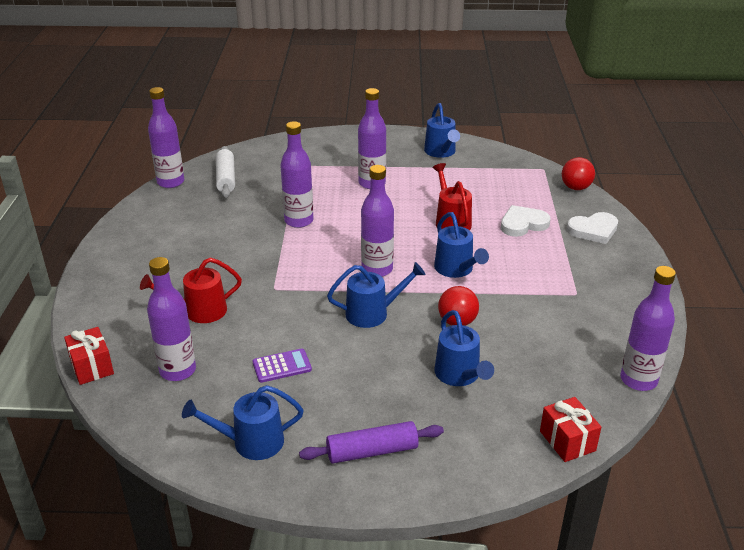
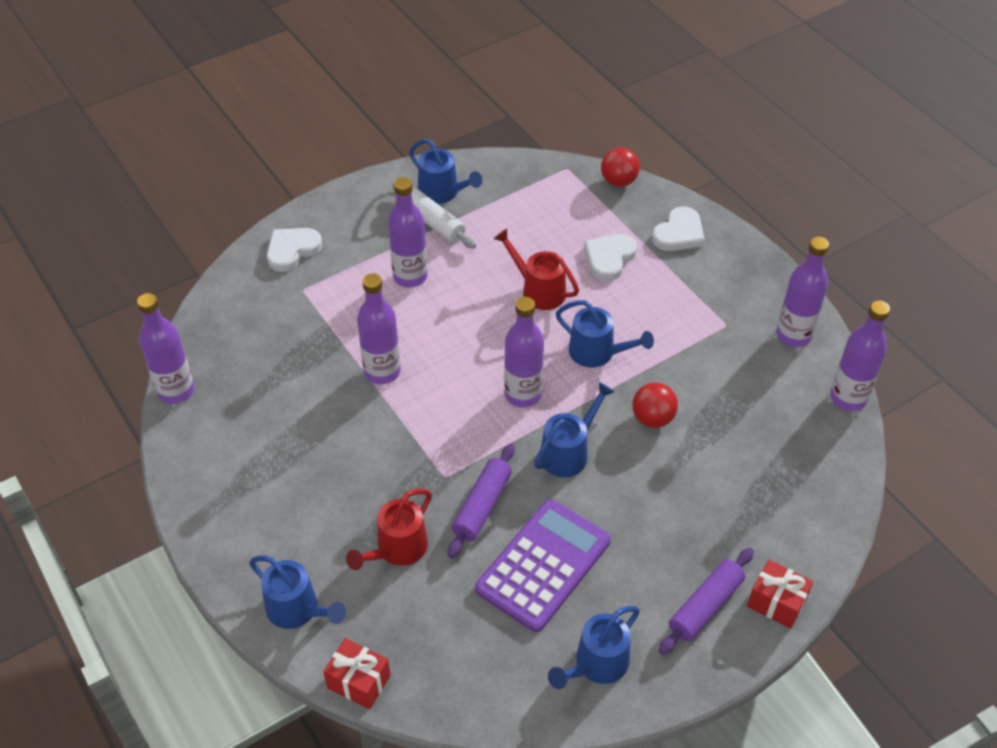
camera: 35 degrees left, 15 degrees up
purple bottle [147,257,196,381] -> purple bottle moved to [776,237,829,347]
white rolling pin [216,146,235,198] -> white rolling pin moved to [392,183,476,248]
purple calculator [252,348,312,383] -> purple calculator [475,499,611,632], size x2.14
blue watering can [434,310,494,386] -> blue watering can moved to [249,556,346,629]
red gift [540,397,601,462] -> red gift moved to [747,560,813,629]
none -> white heart [267,228,322,272]
none -> purple rolling pin [448,443,515,558]

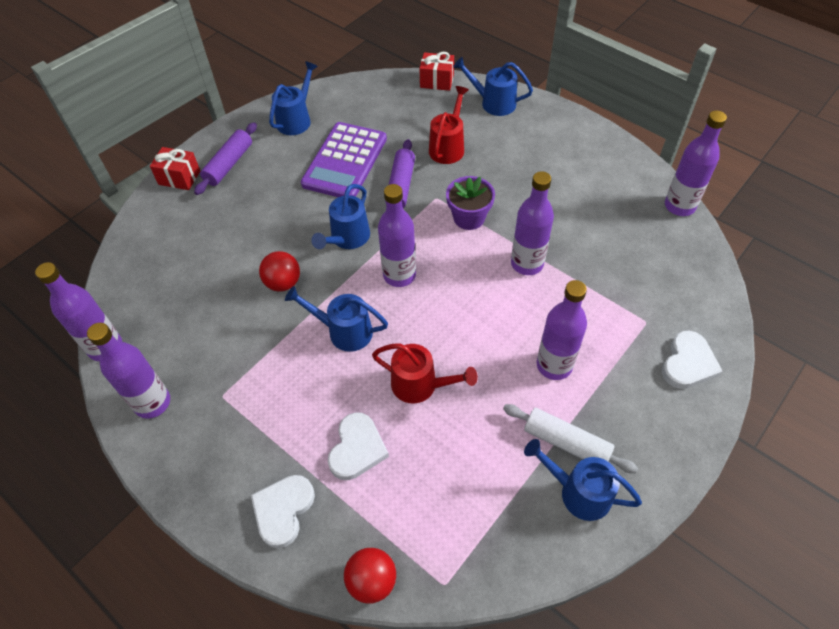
camera: 165 degrees right, 5 degrees up
none -> purple flower pot [446,176,495,230]

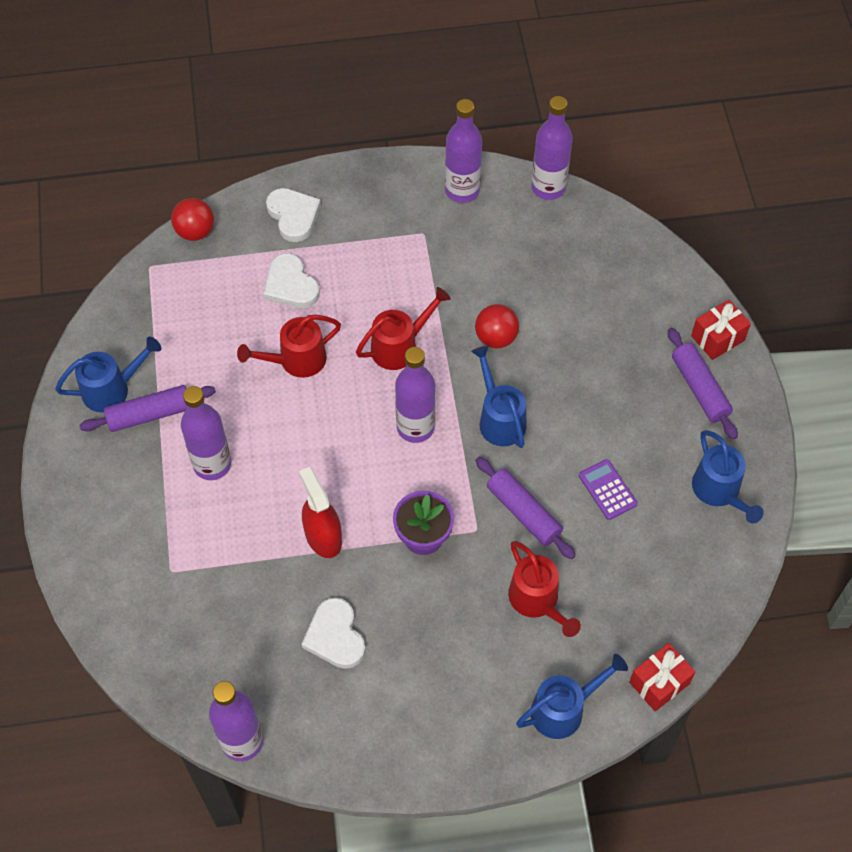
camera: 130 degrees right, 5 degrees up
blue watering can [285,286,388,352] -> red watering can [356,287,450,370]
purple calculator [301,122,387,197] -> purple calculator [579,459,638,520], size x0.47
white rolling pin [503,404,638,473] -> purple rolling pin [79,385,216,432]
purple bottle [511,171,554,275] -> red spray bottle [299,467,342,558]
white heart [662,331,723,389] -> white heart moved to [301,598,366,669]

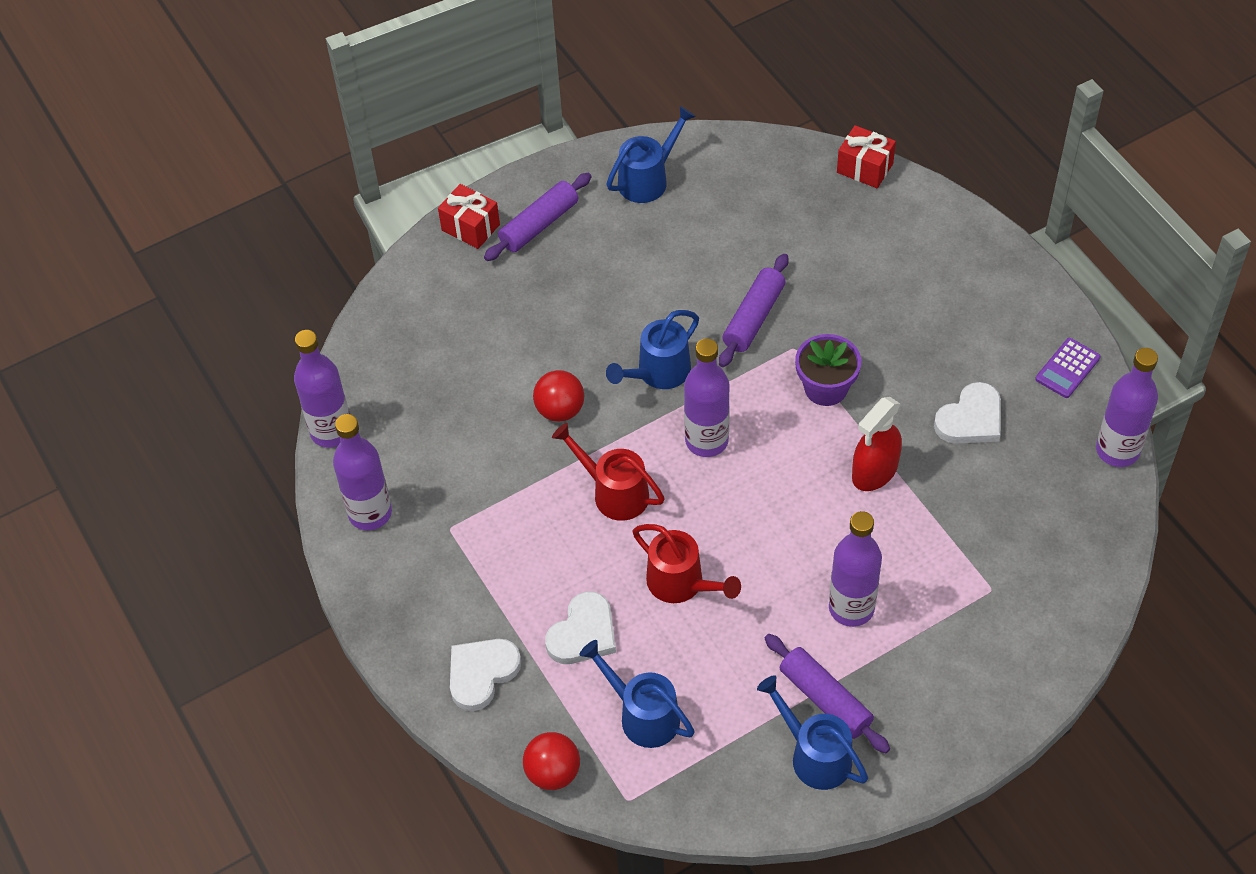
camera: 110 degrees left, 5 degrees down
red watering can [508,541,581,637] -> none
blue watering can [516,654,628,739] -> blue watering can moved to [580,640,695,748]
purple calculator [579,459,638,520] -> purple calculator moved to [1035,338,1101,398]

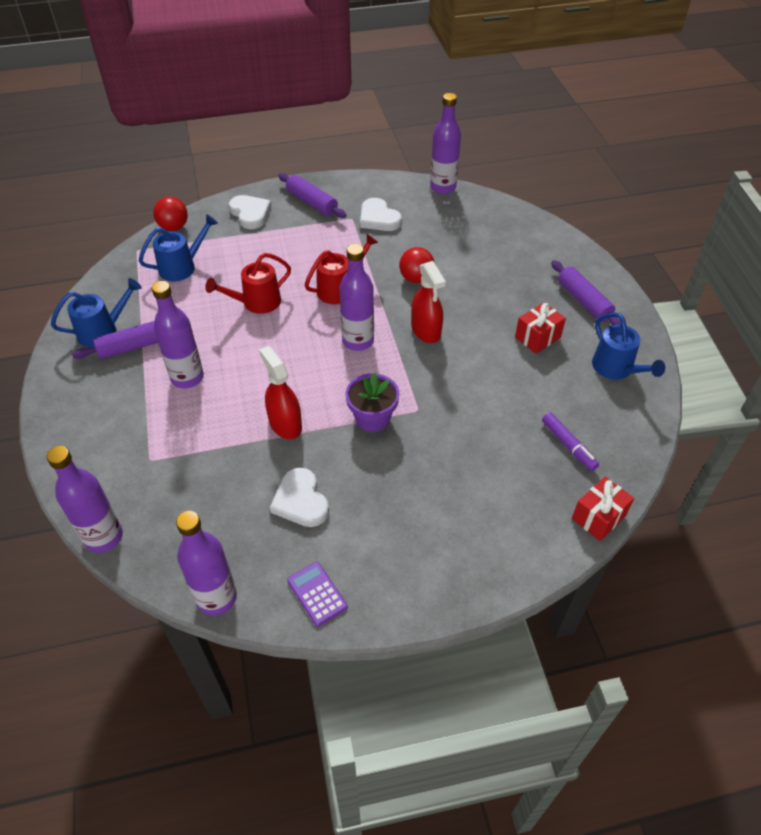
camera: 105 degrees right, 5 degrees down
purple bottle [333,414,392,530] -> purple bottle moved to [47,446,123,553]
red gift [438,184,500,249] -> red gift moved to [515,302,566,354]
white heart [545,592,616,664] -> white heart moved to [360,198,402,231]
blue watering can [606,310,699,389] -> red spray bottle [411,261,446,343]
purple rolling pin [719,254,788,367] -> purple rolling pin moved to [278,173,347,218]
none -> purple marker [542,412,599,471]

